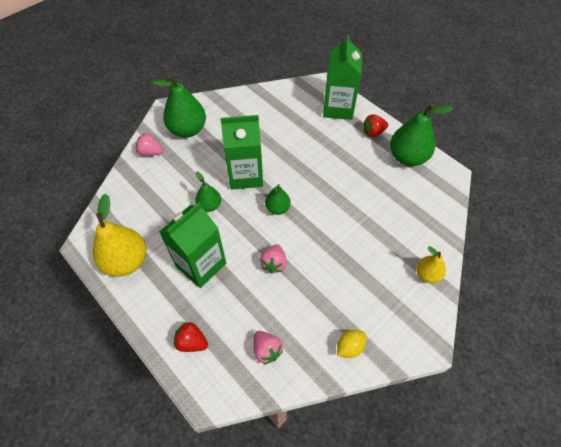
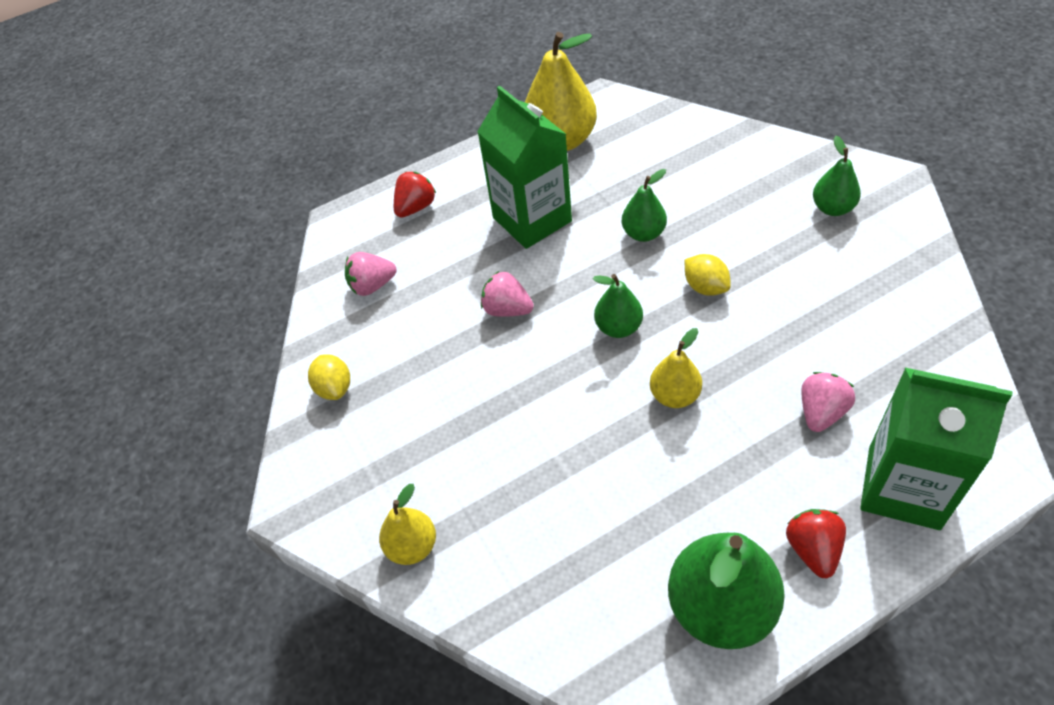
camera: 110 degrees right, 5 degrees down
pink strawberry [136,133,163,156] -> pink strawberry moved to [801,372,855,432]
green pear [152,75,206,138] -> green pear [813,136,861,216], size x0.55
green carton [220,115,263,190] -> yellow lemon [685,254,731,296]
none -> yellow pear [650,328,702,408]

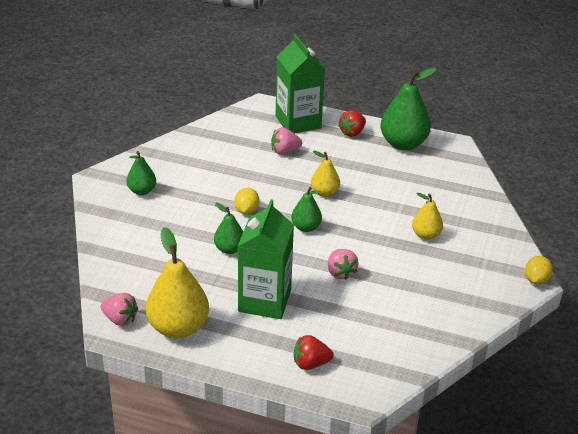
camera: 140 degrees left, 15 degrees down
yellow lemon [308,354,350,400] -> yellow lemon moved to [525,256,553,285]
pink strawberry [345,252,397,296] -> pink strawberry moved to [101,293,138,326]
yellow pear [379,484,436,565] -> yellow pear moved to [412,193,443,240]

